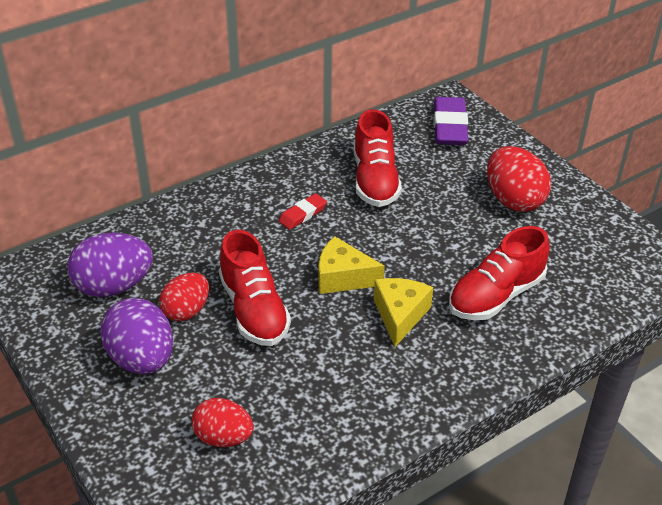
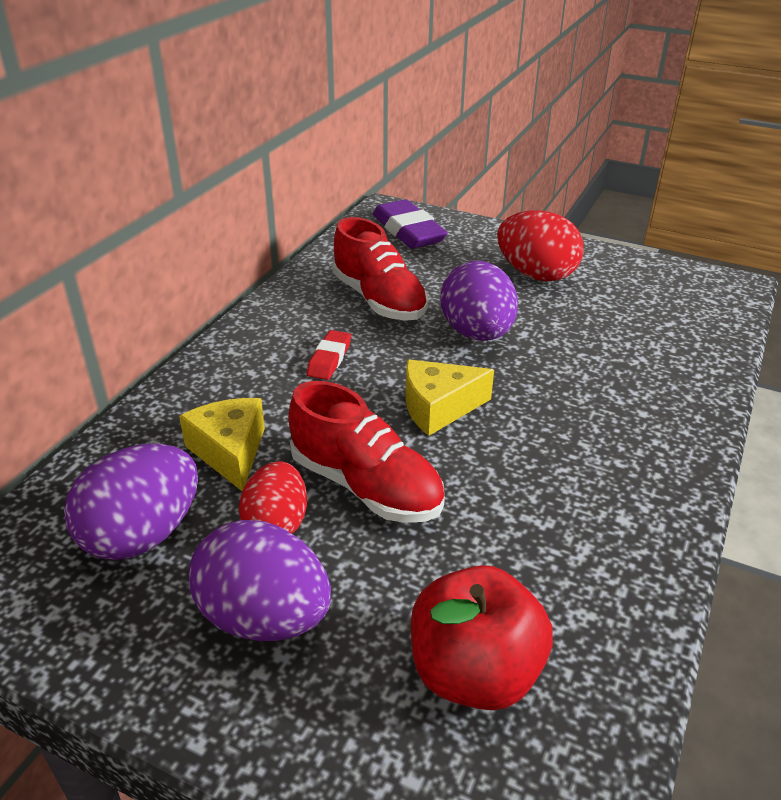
camera: 30 degrees left, 5 degrees down
red egg [192,398,254,447] -> red apple [411,565,553,710]
yellow cheese [374,278,433,347] -> yellow cheese moved to [179,398,265,491]
red shoe [449,226,550,320] -> none
none -> purple egg [440,261,518,341]

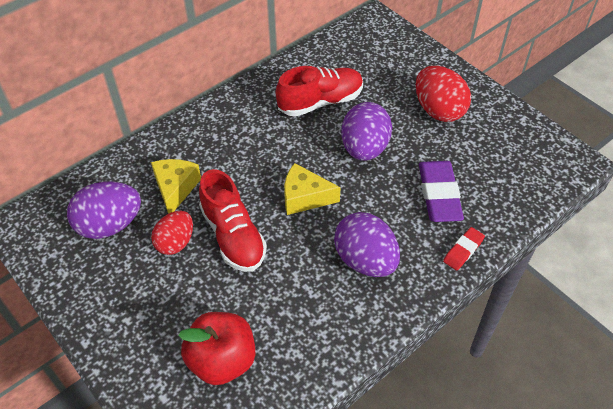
camera: 25 degrees right, 15 degrees up
purple egg [189,520,331,641] -> purple egg moved to [334,212,400,277]
red eraser [307,330,351,380] -> red eraser moved to [443,227,485,271]
red shoe [332,217,428,321] -> red shoe turned 105 degrees counterclockwise [276,66,363,117]
purple eraser [373,199,448,249] -> purple eraser moved to [419,161,464,222]

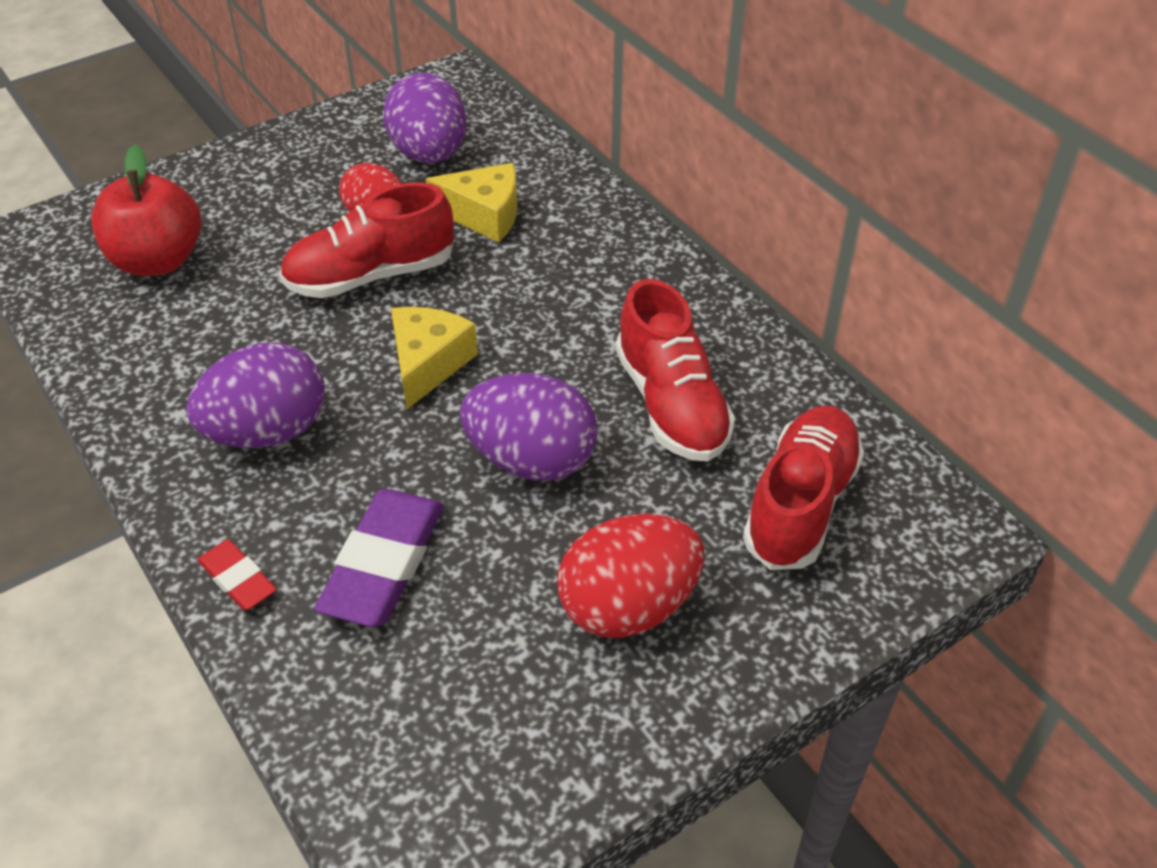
camera: 95 degrees right, 5 degrees down
purple eraser [419,161,464,222] -> purple eraser turned 75 degrees counterclockwise [314,489,444,627]
none -> red shoe [743,406,864,570]

